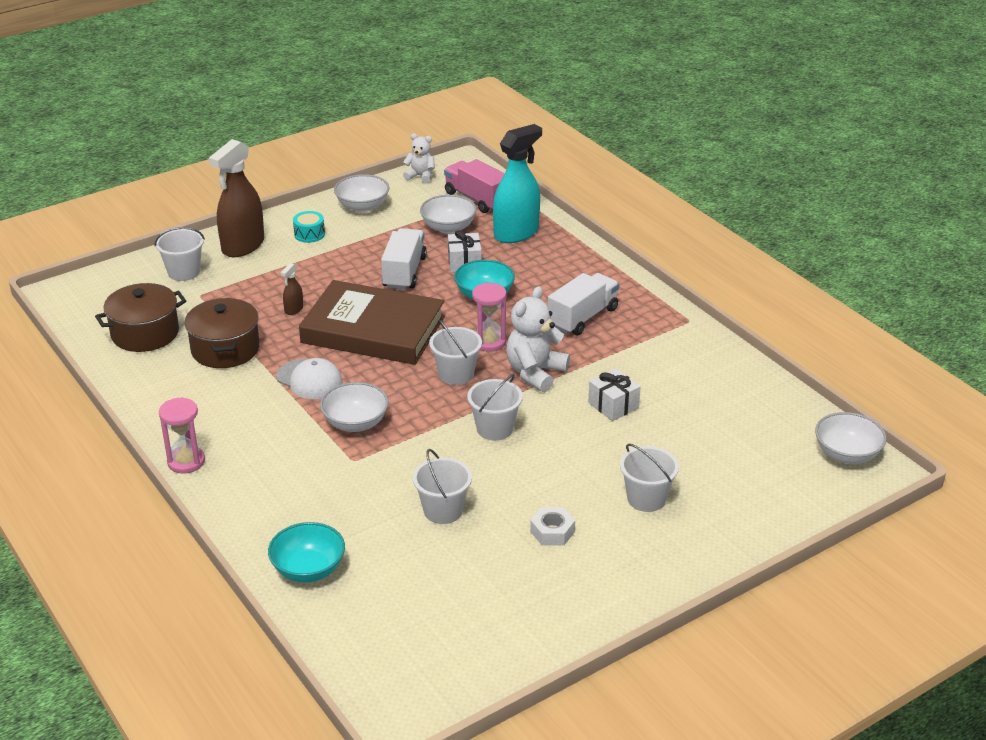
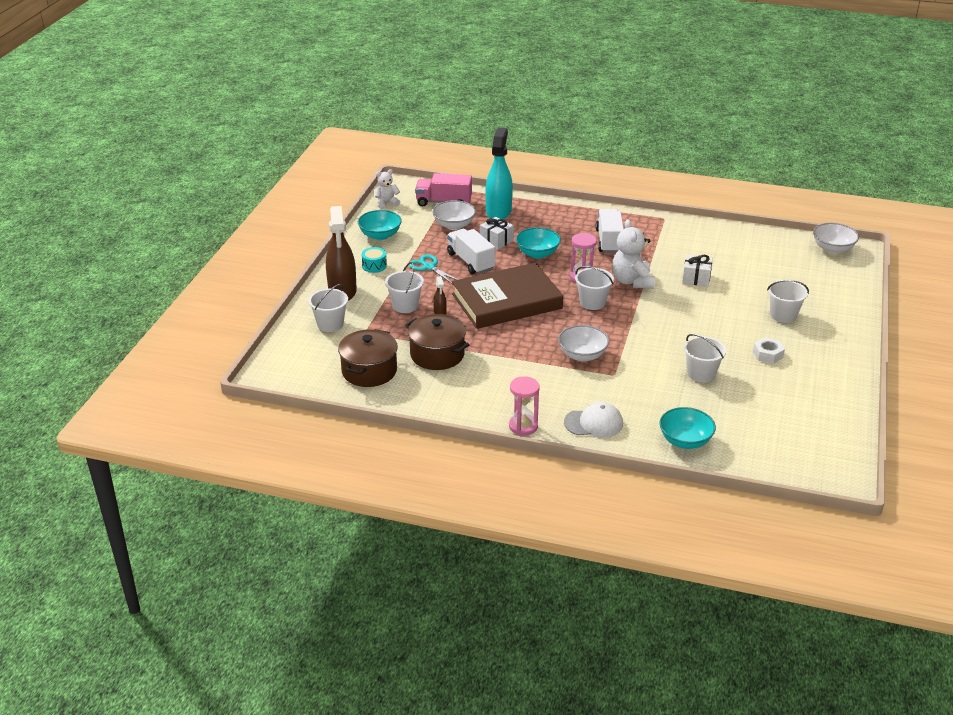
camera: 40 degrees left, 0 degrees up
white cap [276,358,343,399] -> white cap moved to [564,402,623,437]
white bowl [334,174,389,212] -> turquoise bowl [358,210,402,240]
white bucket [467,374,523,441] -> white bucket moved to [385,262,424,313]
none -> turquoise scissors [409,254,458,284]

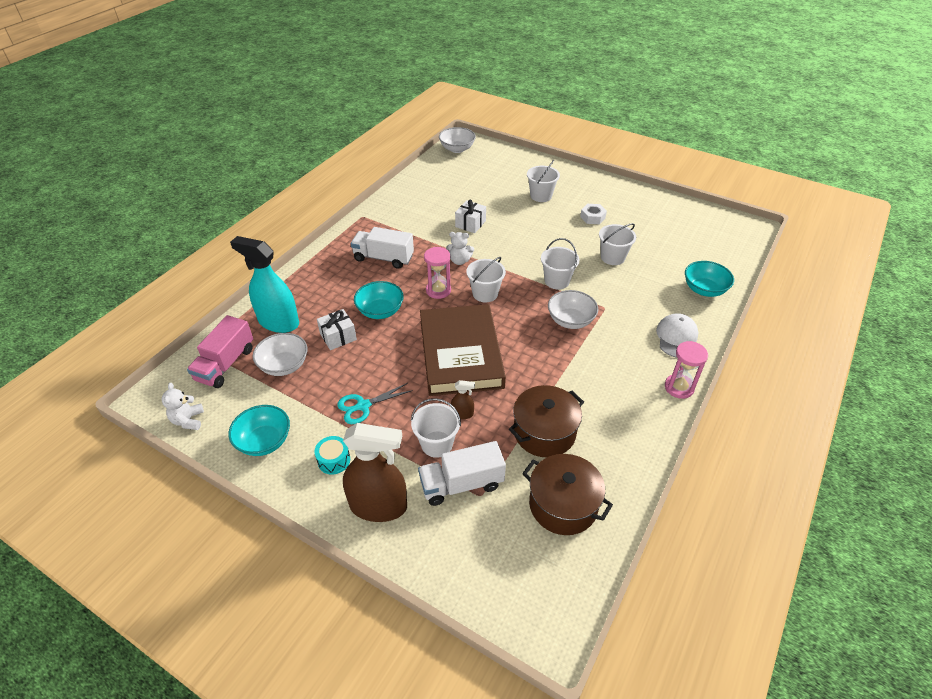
camera: 75 degrees left, 10 degrees up
white bucket [308,284,348,332] -> white bucket moved to [541,238,579,289]
white truck [447,229,495,274] -> white truck moved to [418,441,506,506]
white teddy bear [612,219,655,289] -> white teddy bear [446,232,474,265], size x0.60

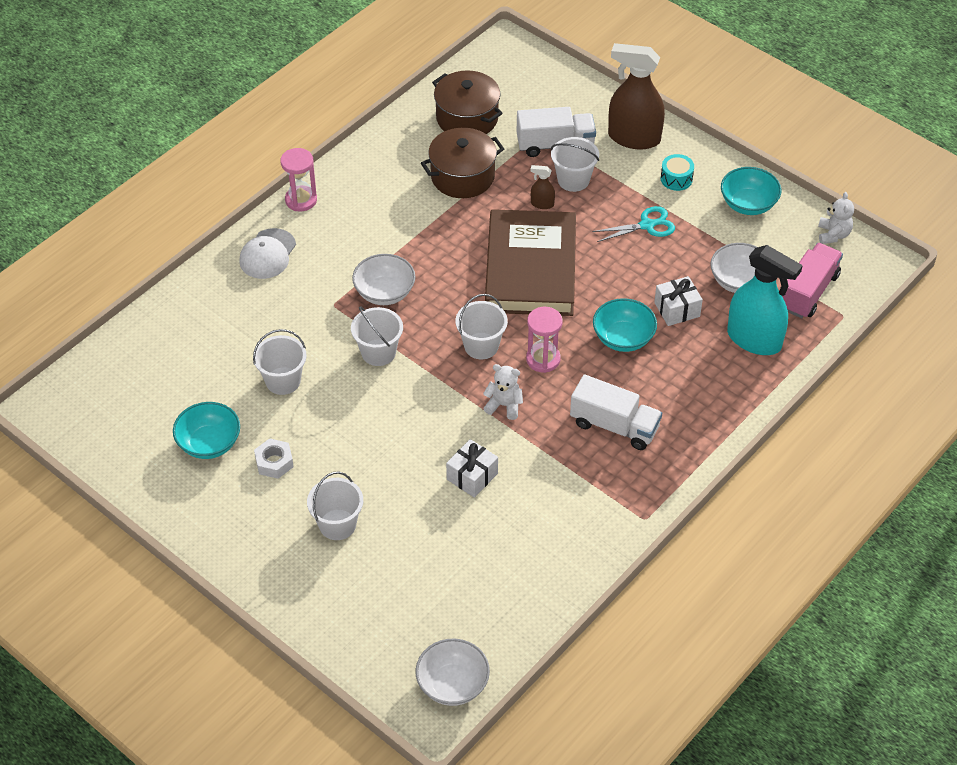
camera: 170 degrees left, 5 degrees up
turquoise bowl [685,261,734,297] -> turquoise bowl moved to [173,402,240,459]

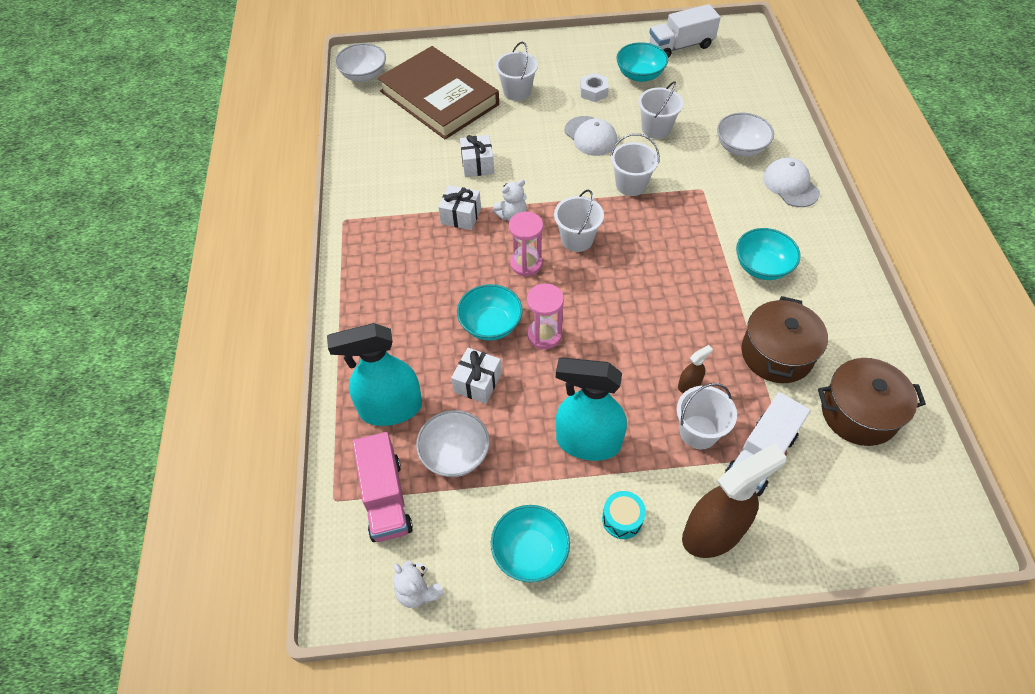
camera: 135 degrees right, 5 degrees up
pink hourglass [281,148,317,211] -> pink hourglass moved to [527,283,564,349]
white bowl [352,254,415,305] -> white bowl moved to [717,113,774,156]
brown book [485,209,576,316] -> brown book moved to [378,46,499,140]
white truck [570,374,662,450] -> white truck moved to [649,4,721,58]
turquoise scissors [592,206,675,242] -> turquoise spray bottle [556,358,627,461]
none -> white gift [438,185,481,230]
none -> white cap [565,116,617,156]
none -> turquoise bowl [736,228,801,280]

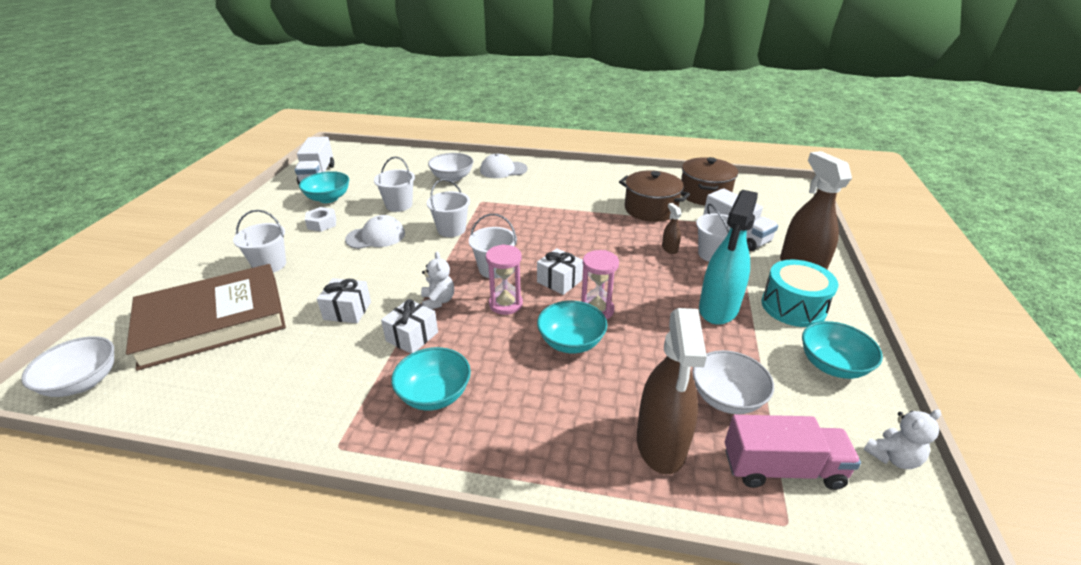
camera: 75 degrees left, 20 degrees down
turquoise spray bottle [327,323,422,426] -> brown spray bottle [637,308,707,474]
white gift [451,348,502,404] -> white gift moved to [537,248,583,295]
turquoise drum [602,491,646,539] -> turquoise drum [761,260,838,327], size x1.79
turquoise bowl [736,228,801,280] -> turquoise bowl moved to [391,347,471,411]

